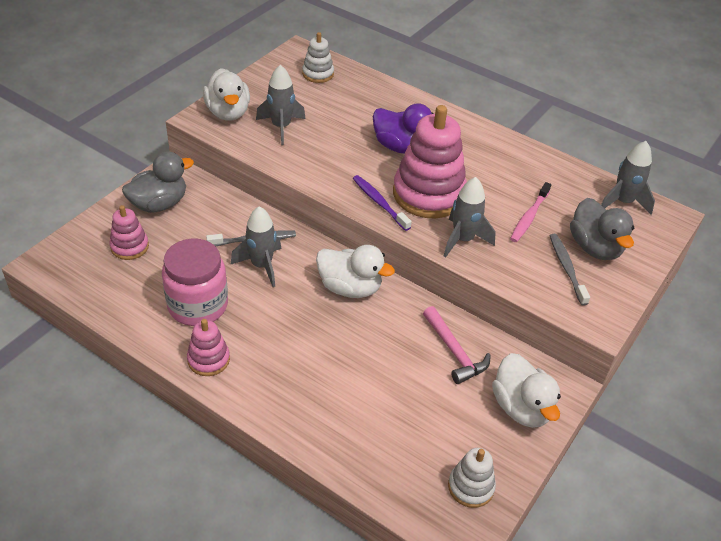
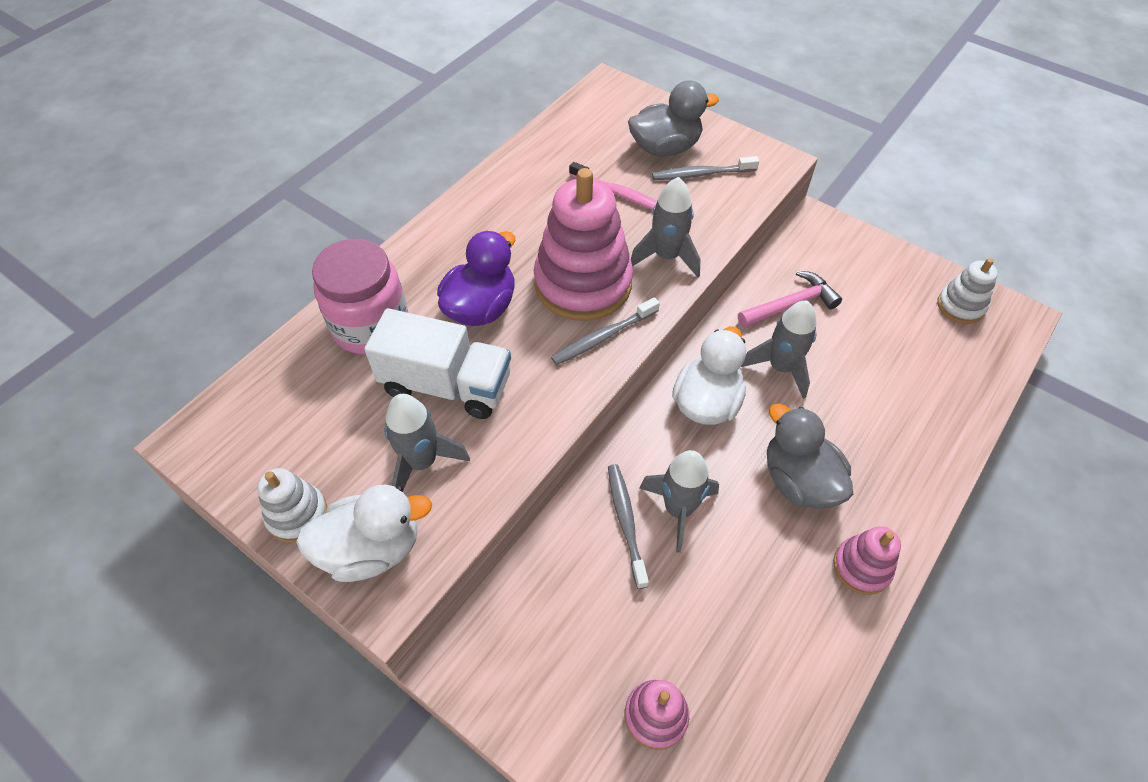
camera: 85 degrees left, 10 degrees up
grey duck [122,151,194,213] -> grey duck moved to [767,403,853,509]
pink jar [162,239,228,326] -> pink jar moved to [312,239,408,355]
white stacking toy [302,32,334,83] -> white stacking toy moved to [257,468,327,543]
purple toothbrush [353,175,412,231] -> grey toothbrush [551,297,660,365]
white duck [492,353,561,428] -> none
grey rocket [601,141,655,215] -> grey rocket moved to [741,301,817,399]
none -> white truck [364,308,511,419]

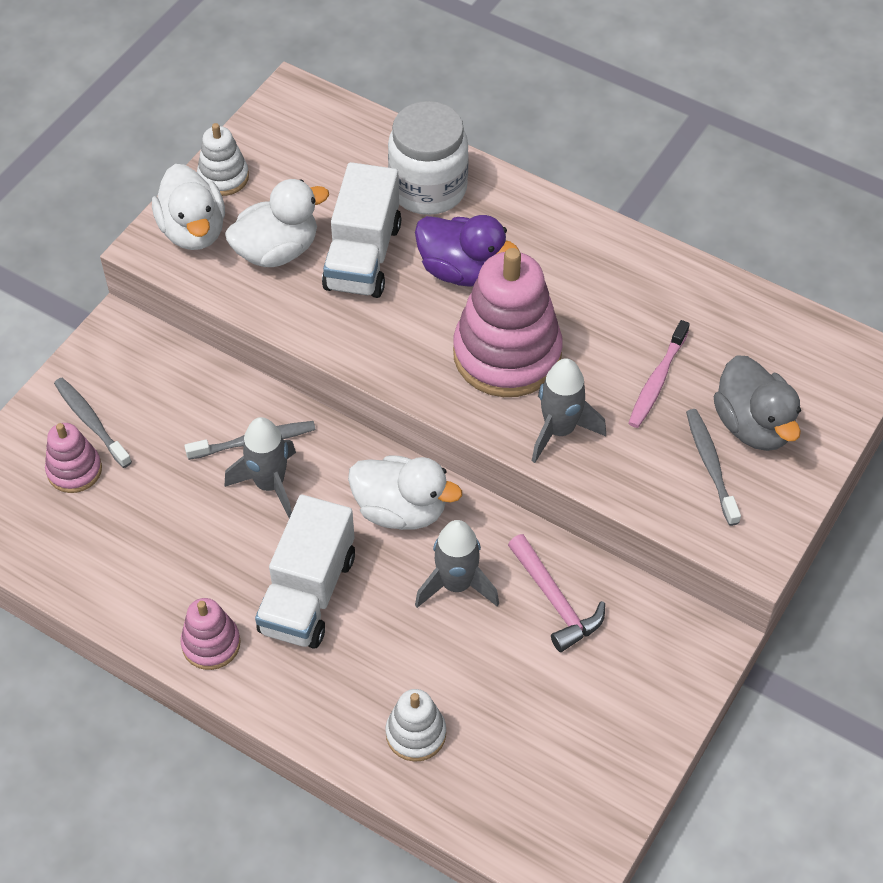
camera: 85 degrees right, 0 degrees up
pink jar [312,239,408,355] -> white jar [388,101,469,215]
grey rocket [384,394,470,492] -> white duck [225,179,329,267]
grey toothbrush [551,297,660,365] -> grey toothbrush moved to [54,378,132,468]
grey duck [767,403,853,509] -> white truck [255,495,355,649]
white stacking toy [938,258,998,324] -> white stacking toy moved to [386,689,446,762]

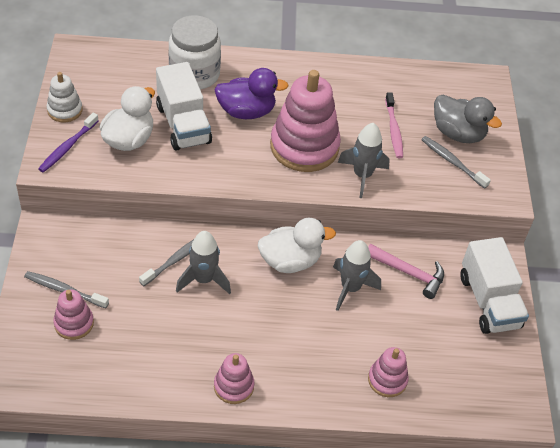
camera: 35 degrees left, 5 degrees down
white duck [152,164,225,250] -> purple toothbrush [38,113,99,173]
white truck [255,495,355,649] -> white truck moved to [460,237,529,334]
white stacking toy [386,689,446,762] -> pink stacking toy [368,347,409,397]

